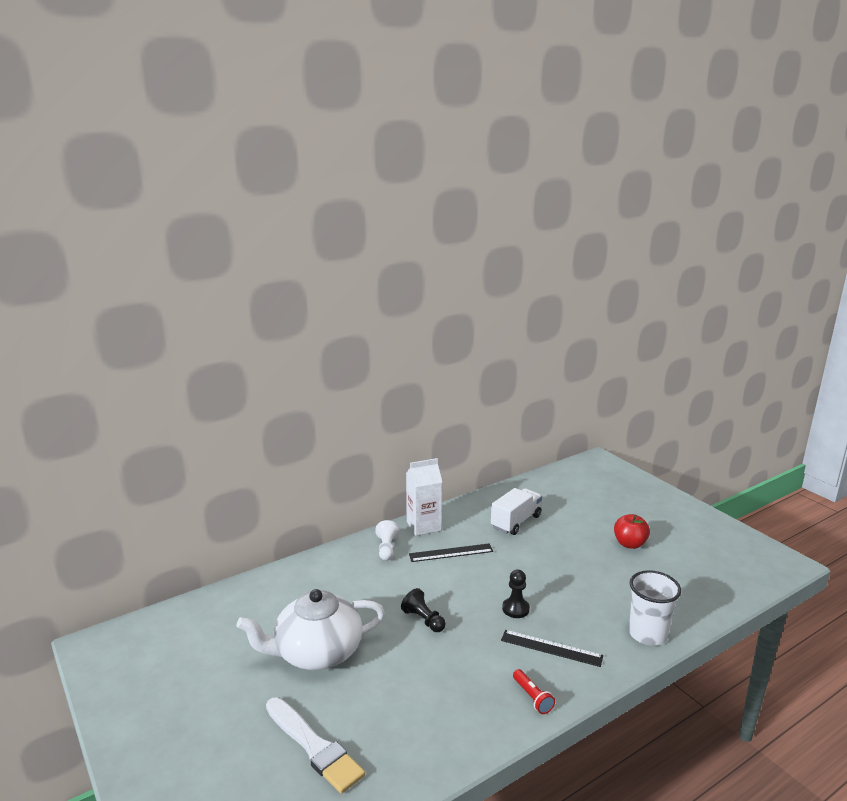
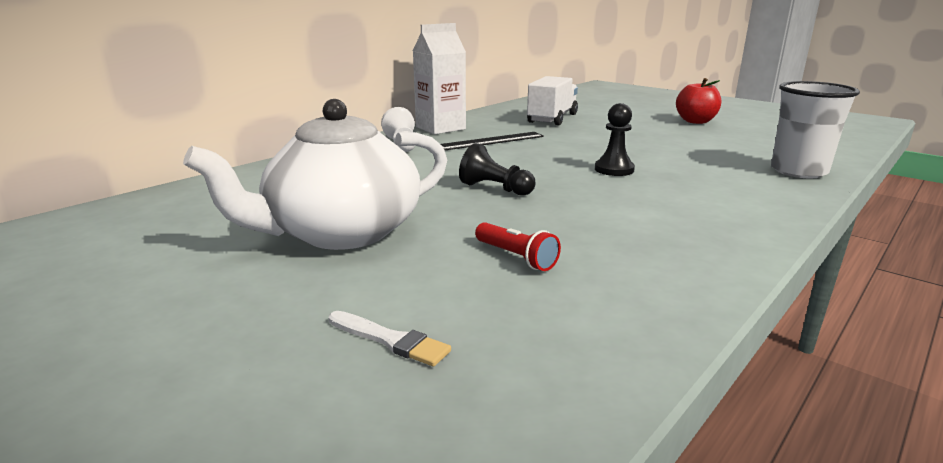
camera: 15 degrees left, 0 degrees up
white brush [266,697,365,794] -> white brush [329,311,451,367], size x0.48
black ruler [501,630,603,667] -> none
red flashlight [513,669,555,714] -> red flashlight moved to [475,222,561,271]

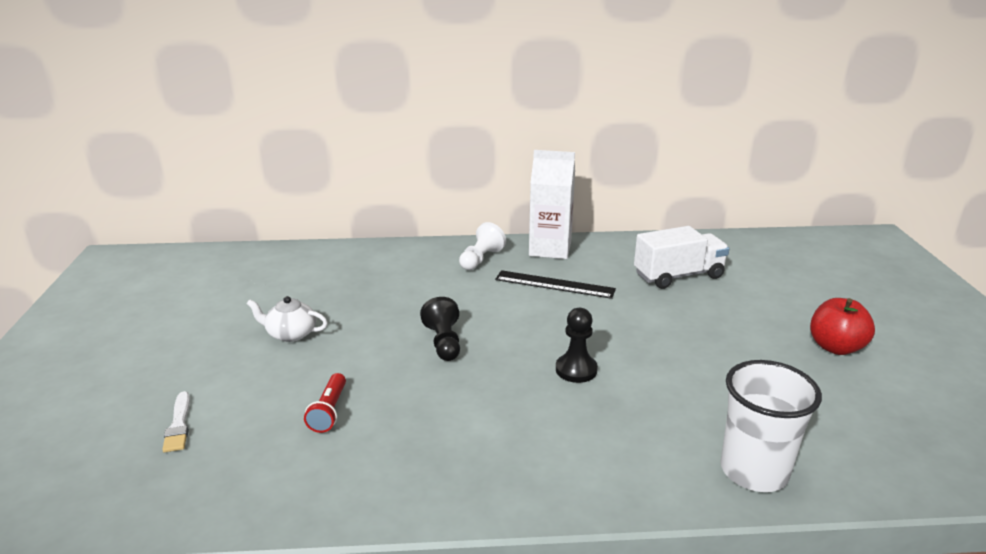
camera: 45 degrees right, 5 degrees up
white teapot [183,99,447,250] -> white teapot [247,296,328,342], size x0.44

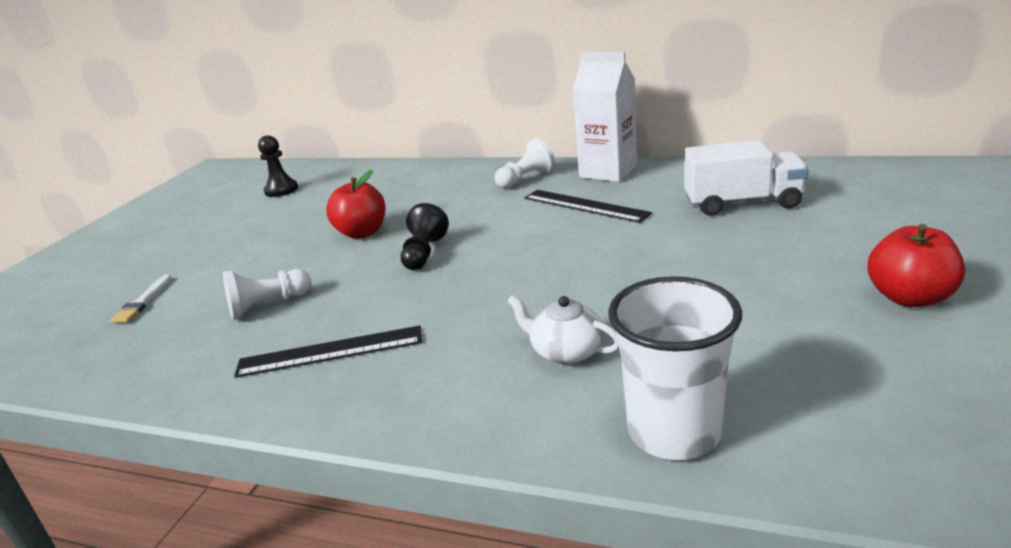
camera: 25 degrees right, 0 degrees up
white teapot [247,296,328,342] -> white teapot moved to [508,295,619,364]
red flashlight [304,373,346,433] -> white pawn [223,269,311,319]
black pawn [556,308,598,383] -> black pawn moved to [258,135,298,197]
none -> black ruler [234,326,422,378]
none -> red apple [326,170,385,239]

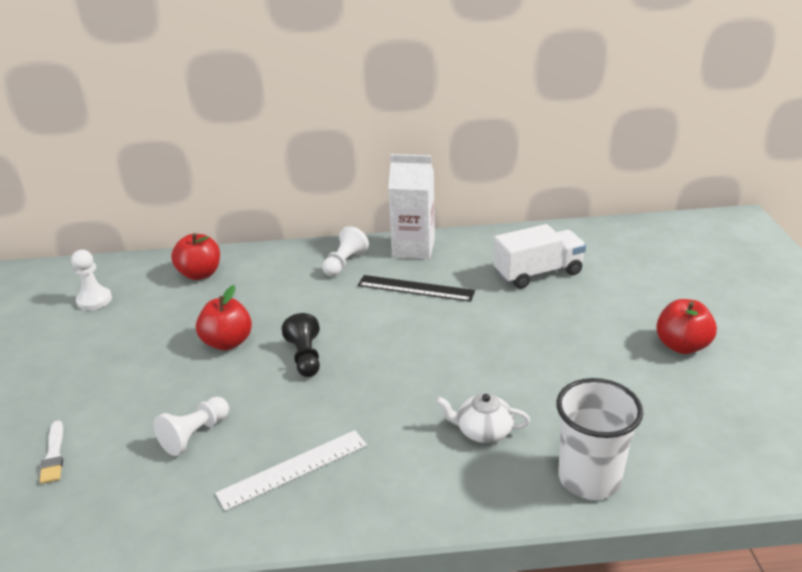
camera: 25 degrees left, 5 degrees up
black ruler [234,326,422,378] -> white ruler [215,430,367,511]
black pawn [258,135,298,197] -> white pawn [71,250,112,310]
none -> red apple [171,233,220,280]

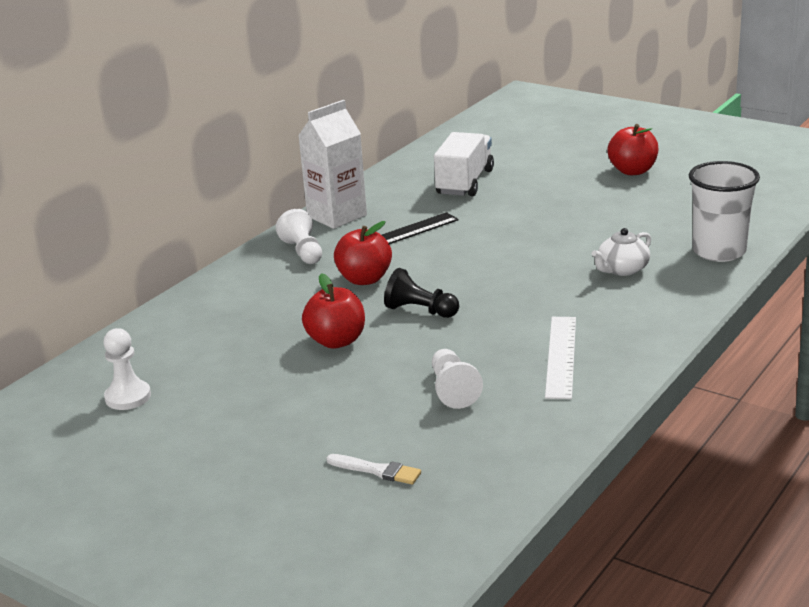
camera: 50 degrees left, 5 degrees down
red apple [171,233,220,280] -> red apple moved to [334,221,392,285]

